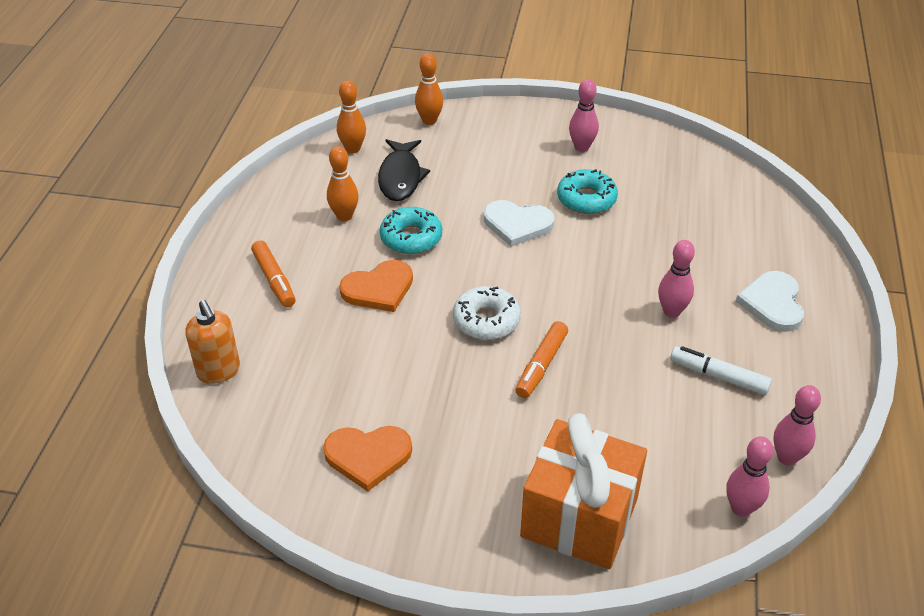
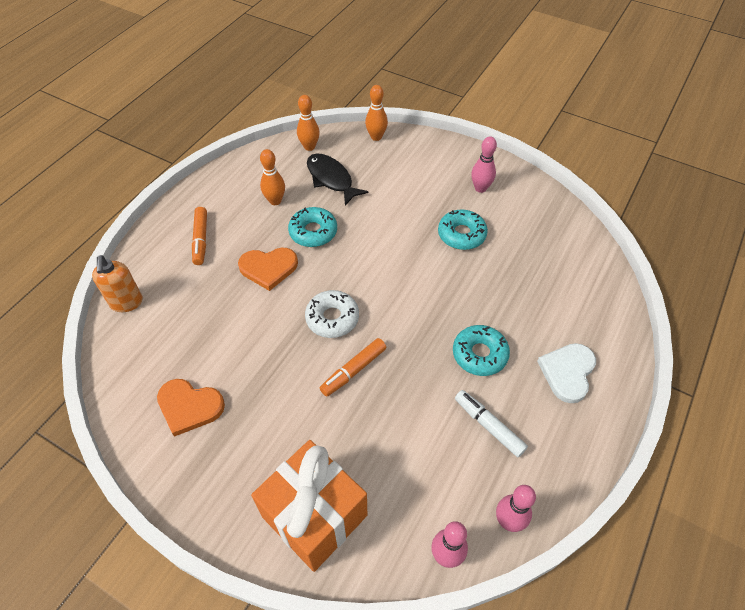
camera: 20 degrees right, 10 degrees up
black fish [378,139,430,201] -> black fish turned 120 degrees clockwise [307,153,369,206]
white heart [484,200,554,247] -> none
pink bowling pin [658,240,695,318] -> turquoise donut [453,325,510,376]

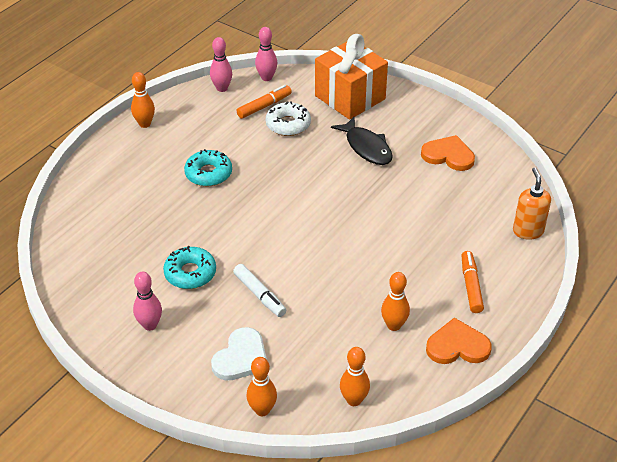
camera: 175 degrees left, 10 degrees down
orange heart [238,247,298,291] -> orange heart moved to [426,318,492,364]
turquoise donut [288,207,337,247] -> none
white donut [305,290,359,338] -> white donut moved to [266,101,311,136]
black fish [307,153,369,206] -> black fish moved to [331,117,393,165]
orange marker [320,338,386,397] -> orange marker moved to [237,85,292,119]
white marker [455,390,528,457] -> white marker moved to [233,264,286,317]
white heart [537,343,596,403] -> white heart moved to [211,327,267,381]
none -> orange bowling pin [131,72,155,128]

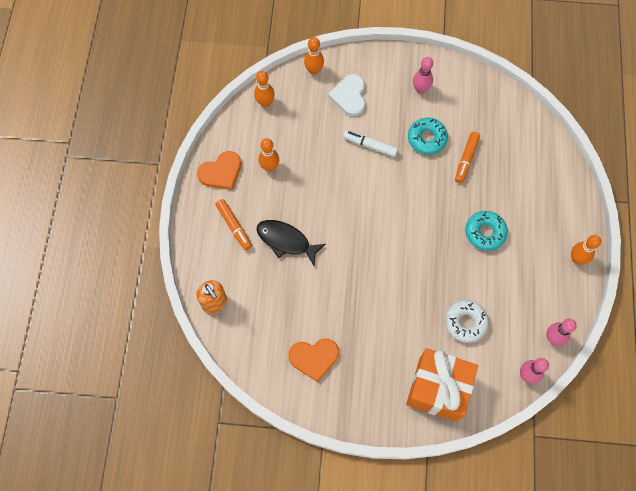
camera: 150 degrees right, 25 degrees up
orange marker [237,85,292,119] -> orange marker moved to [455,132,480,183]
black fish [331,117,393,165] -> black fish moved to [256,220,326,266]

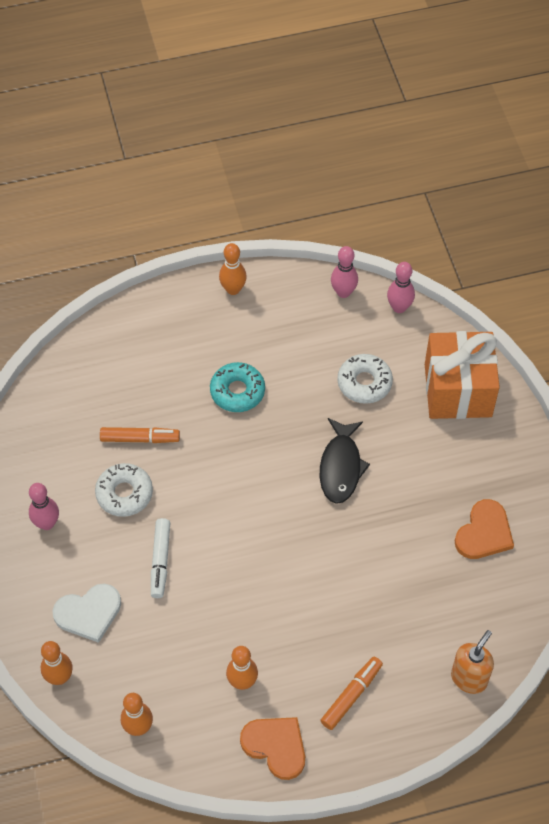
camera: 110 degrees left, 10 degrees down
black fish [256,220,326,266] -> black fish moved to [320,418,370,504]
orange heart [288,338,339,382] -> orange heart turned 60 degrees clockwise [455,499,514,559]
turquoise donut [408,118,448,155] -> white donut [95,463,153,517]

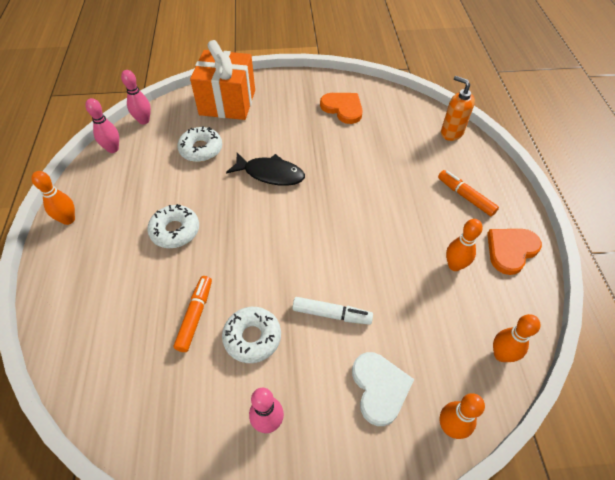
camera: 80 degrees left, 5 degrees down
turquoise donut [210,362,265,412] -> white donut [147,204,199,248]

